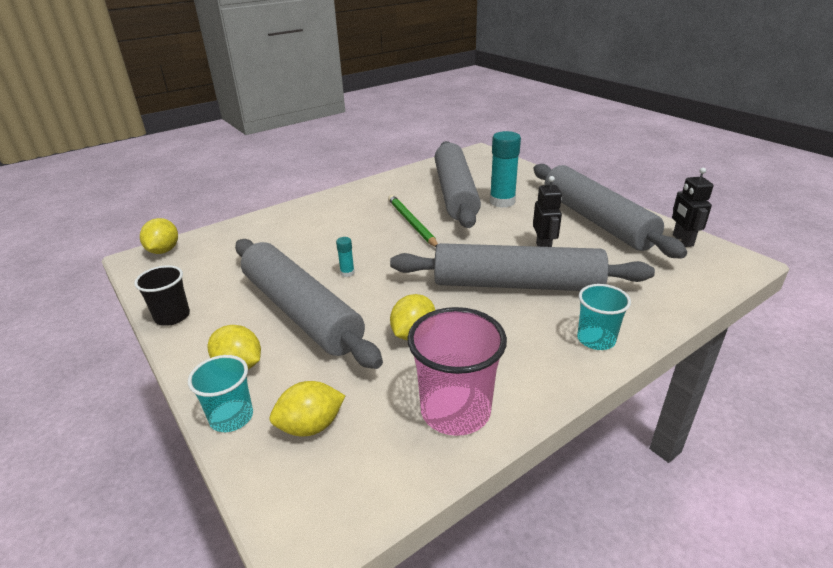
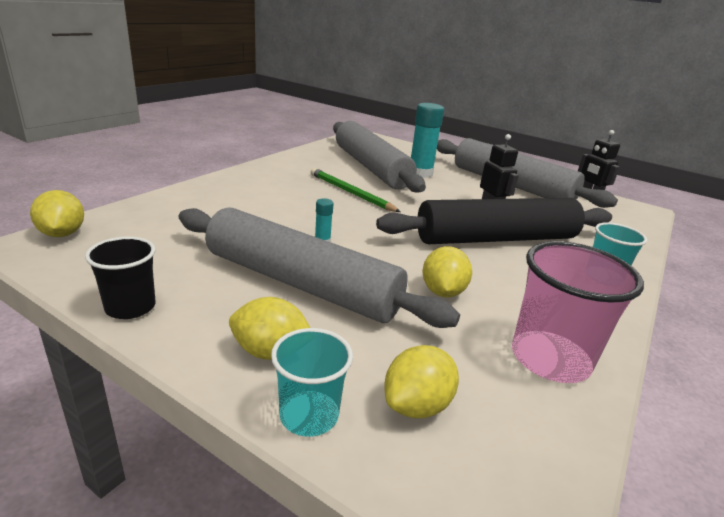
camera: 25 degrees left, 5 degrees down
grey rolling pin [390,243,655,291] -> black rolling pin [376,198,612,244]

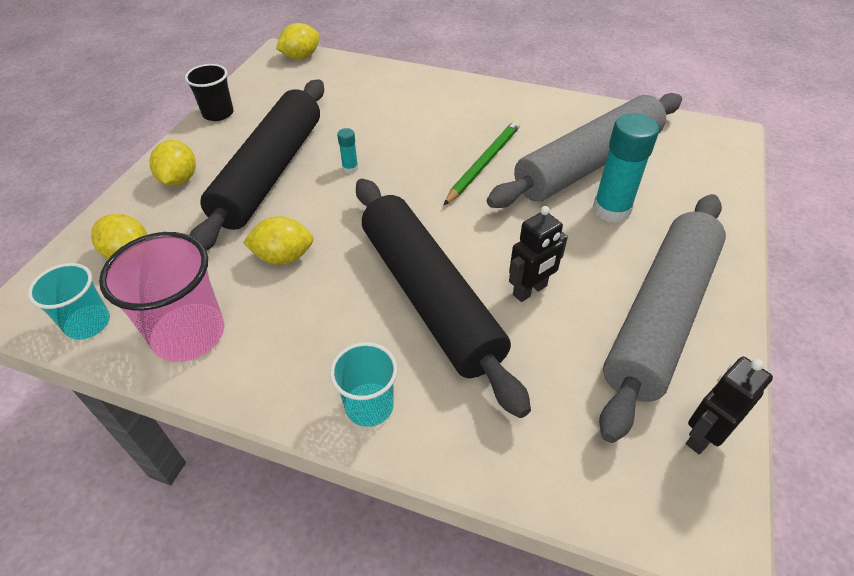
camera: 80 degrees right, 20 degrees up
grey rolling pin [179,208,460,328] -> black rolling pin [189,79,324,251]
turquoise cup [271,328,353,437] -> turquoise cup moved to [28,263,110,340]

